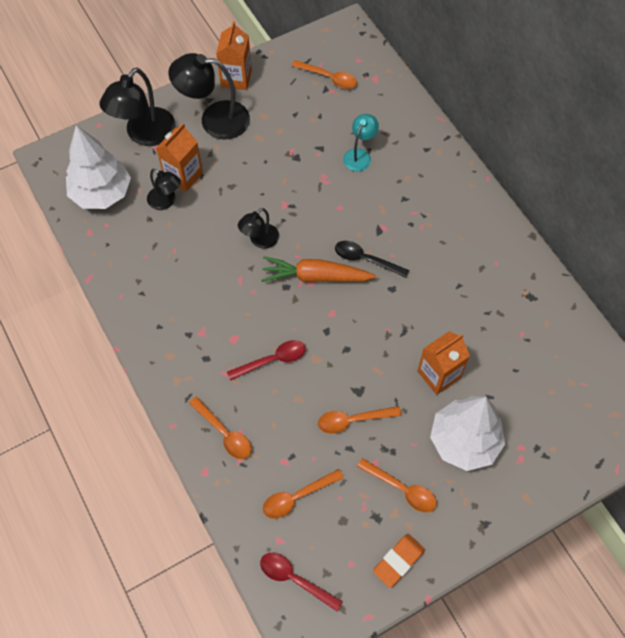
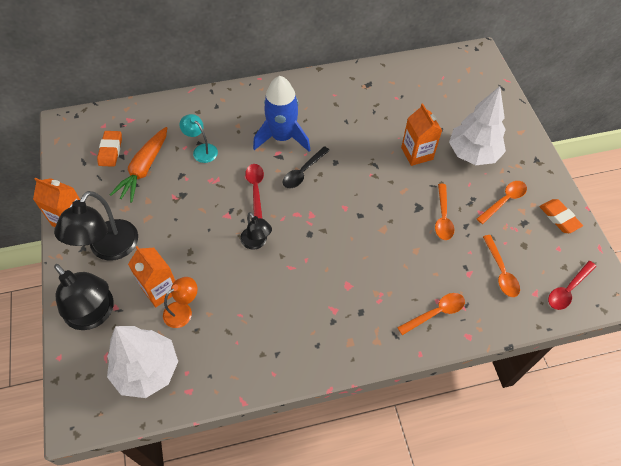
camera: 75 degrees left, 5 degrees down
black lamp [147,169,181,210] -> orange lamp [163,277,198,328]
red spoon [227,340,306,381] -> red spoon moved to [245,164,264,218]
orange carrot [261,256,376,282] -> orange carrot moved to [110,127,167,203]
orange spoon [292,60,357,89] -> orange eraser [97,131,122,167]
none -> blue rocket [253,76,310,151]

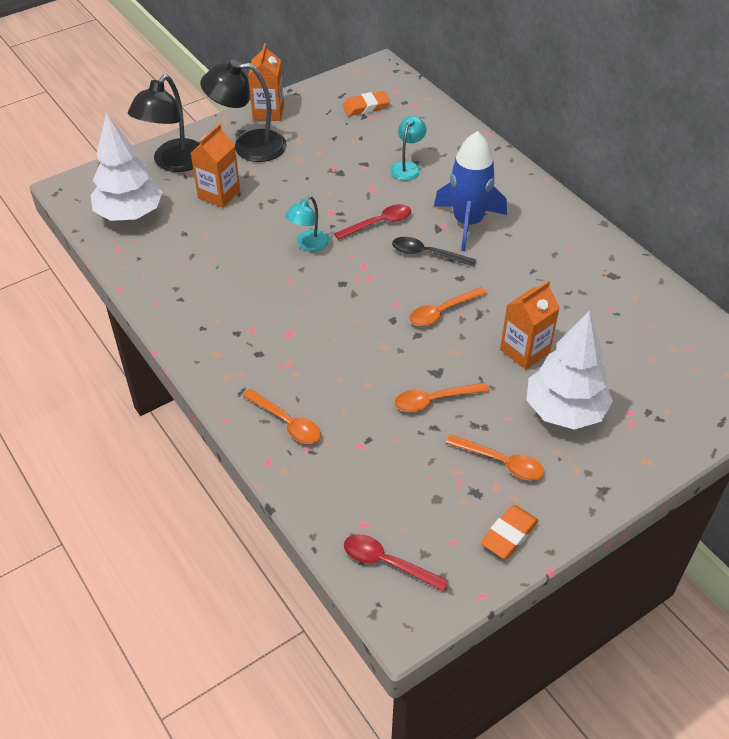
camera: 70 degrees right, 10 degrees down
orange carrot [110,127,167,203] -> none
orange lamp [163,277,198,328] -> none
black lamp [240,212,272,250] -> turquoise lamp [285,196,329,251]
orange spoon [483,235,520,297] -> orange spoon moved to [410,287,487,326]

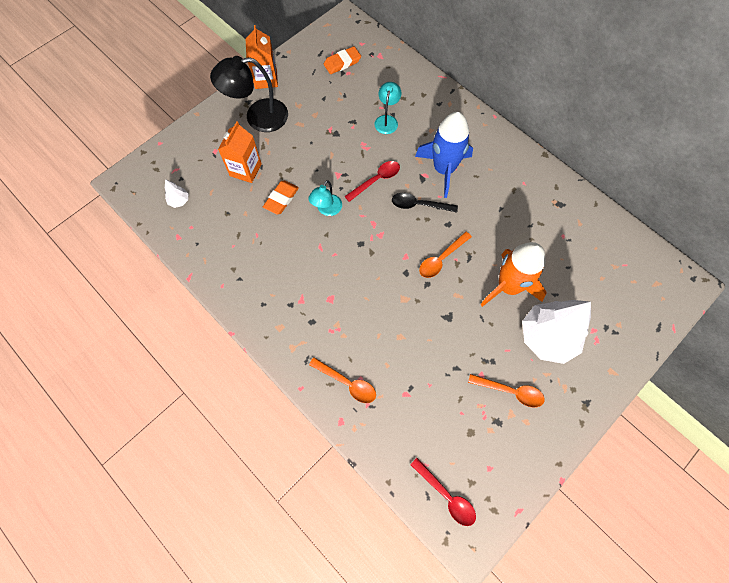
camera: 10 degrees left, 20 degrees up
white tree [91,112,162,221] -> white tree [165,179,188,208], size x0.41
black lamp [128,75,200,172] -> none
red spoon [344,534,449,592] -> red spoon turned 150 degrees counterclockwise [410,458,476,526]
orange spoon [394,382,489,412] -> none
orange eraser [480,505,539,559] -> orange eraser moved to [263,181,299,215]
orange carton [500,280,560,370] -> orange rocket [480,242,547,307]

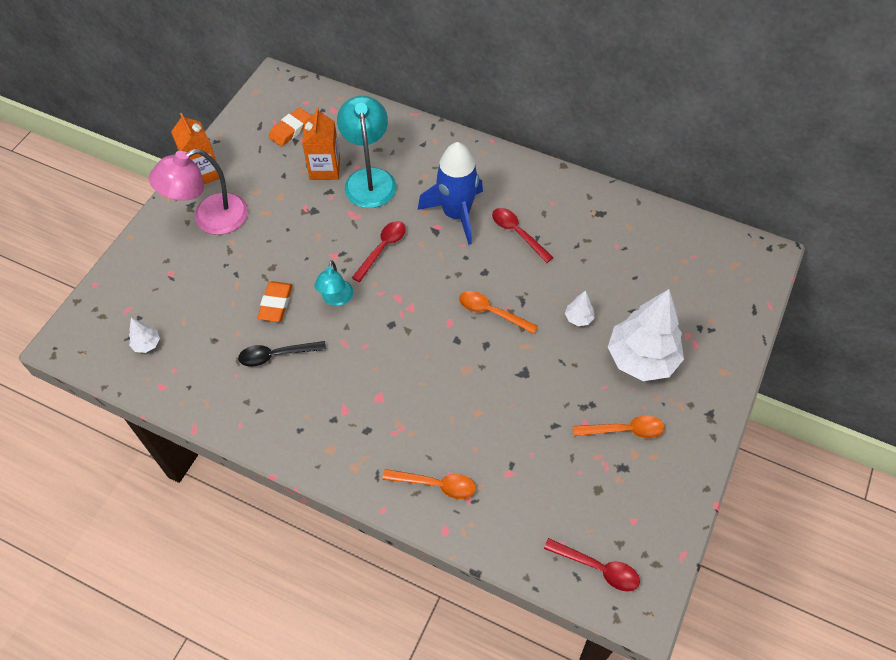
camera: 20 degrees left, 10 degrees down
black lamp [210,56,288,132] -> pink lamp [149,149,248,235]
orange carton [218,121,262,183] -> orange carton moved to [302,107,340,180]
turquoise lamp [374,82,401,134] -> turquoise lamp [337,96,396,208], size x1.78
black spoon [392,193,458,213] -> black spoon moved to [238,341,326,367]
orange spoon [419,232,472,278] -> orange spoon turned 90 degrees clockwise [459,291,538,334]
orange rocket [480,242,547,307] -> white tree [565,291,595,326]
none -> red spoon [492,208,554,263]

